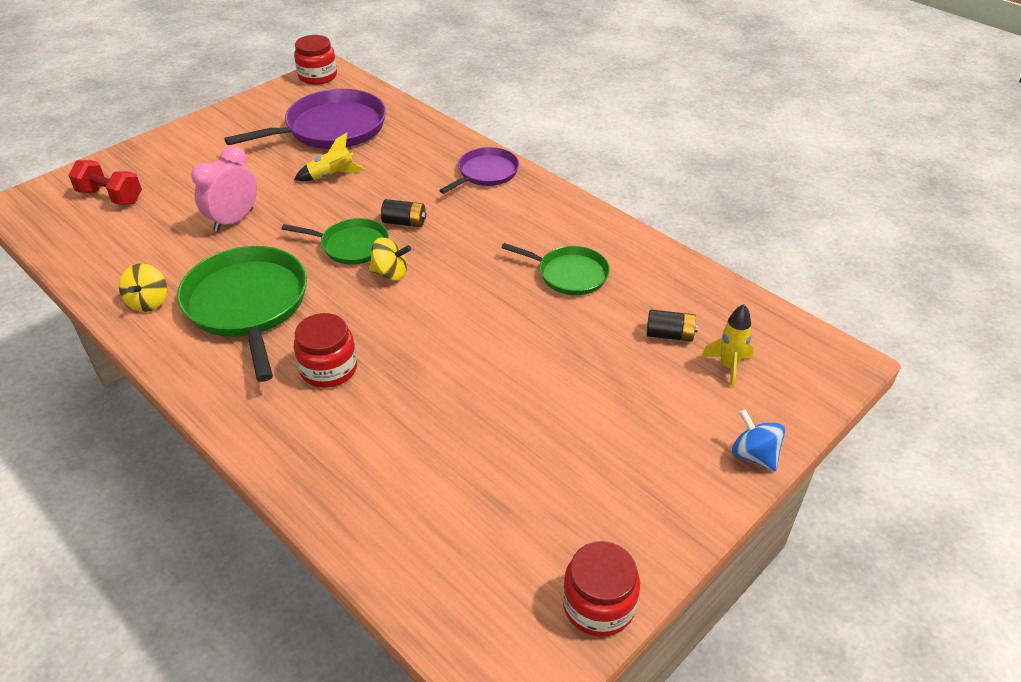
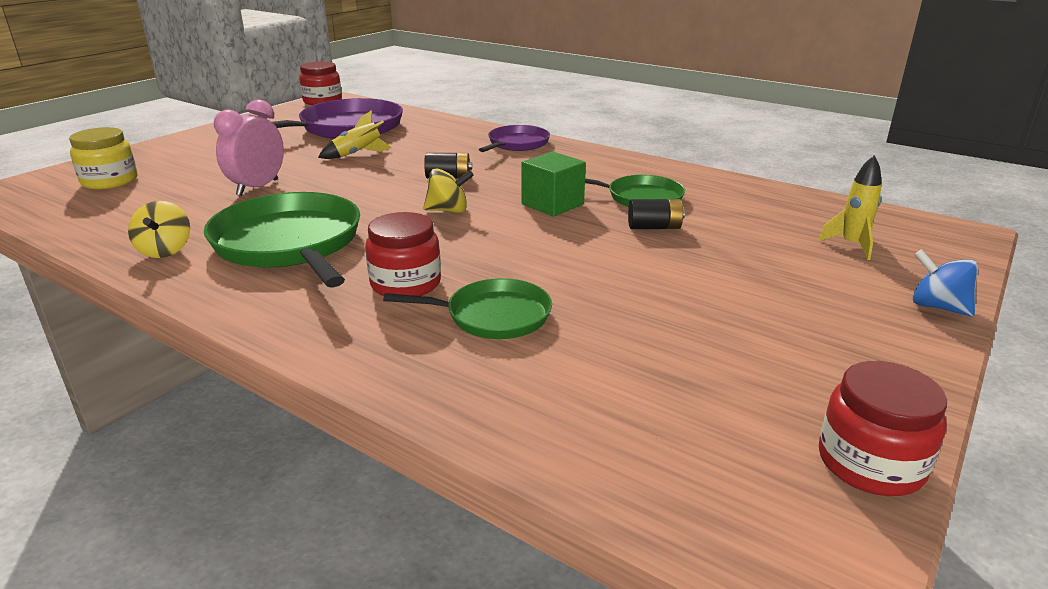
camera: 10 degrees left, 15 degrees down
red dumbbell [69,160,142,205] -> yellow jar [69,127,138,189]
green pan [282,218,389,265] -> green pan moved to [383,278,552,339]
black battery [646,310,698,341] -> black battery moved to [628,199,685,229]
none -> green cube [521,151,586,217]

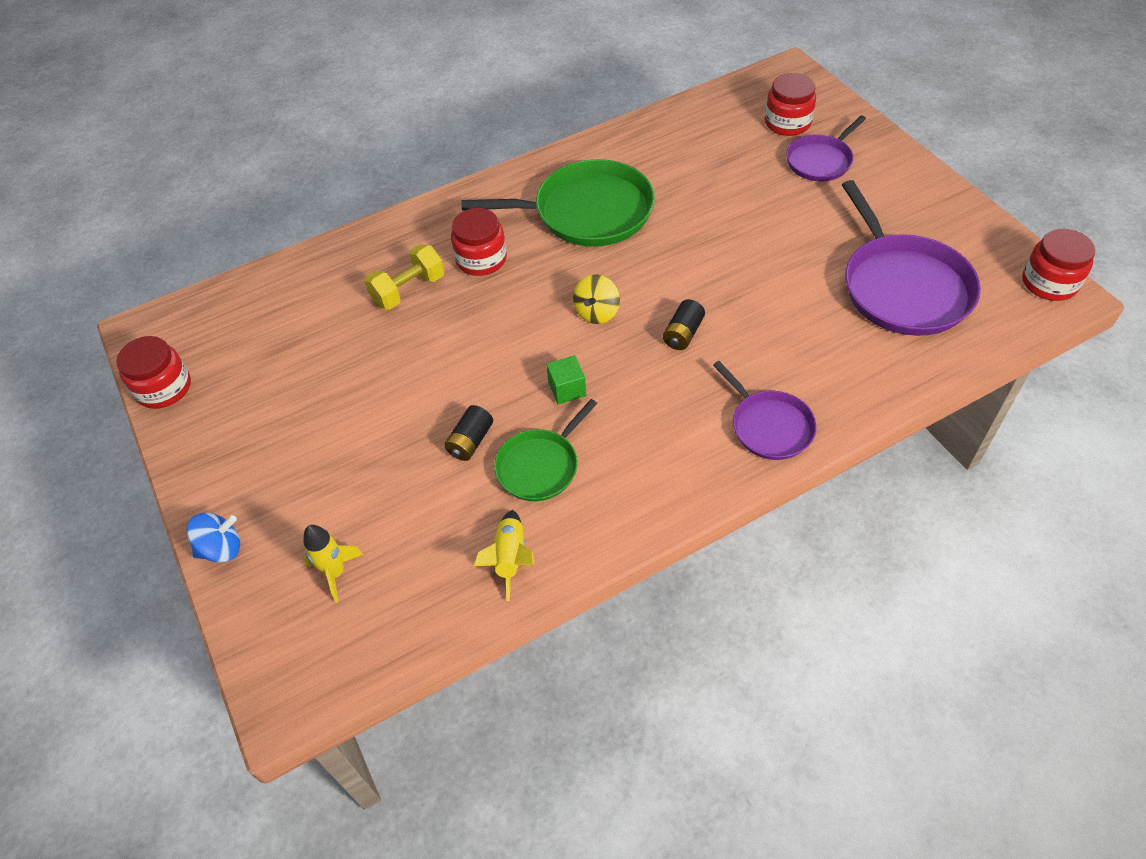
camera: 120 degrees right, 25 degrees up
yellow jar [69,127,138,189] -> red jar [765,73,816,136]
yellow spinning top [128,201,190,258] -> none
pink clock [214,99,284,196] -> none
yellow rocket [318,110,392,159] -> yellow rocket moved to [473,510,534,601]
green pan [383,278,552,339] -> yellow dumbbell [365,244,445,310]
green cube [521,151,586,217] -> green cube [546,355,586,404], size x0.66
none -> purple pan [786,116,866,182]

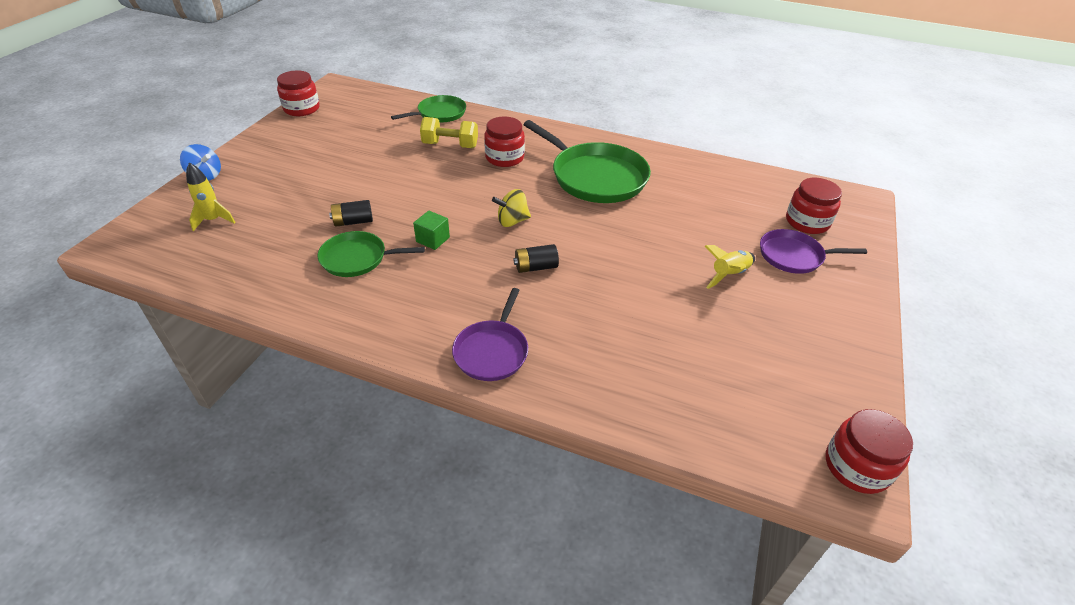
camera: 45 degrees right, 10 degrees down
yellow rocket [473,510,534,601] -> yellow rocket moved to [705,245,755,289]
purple pan [842,180,981,336] -> none
none -> green pan [391,95,466,122]

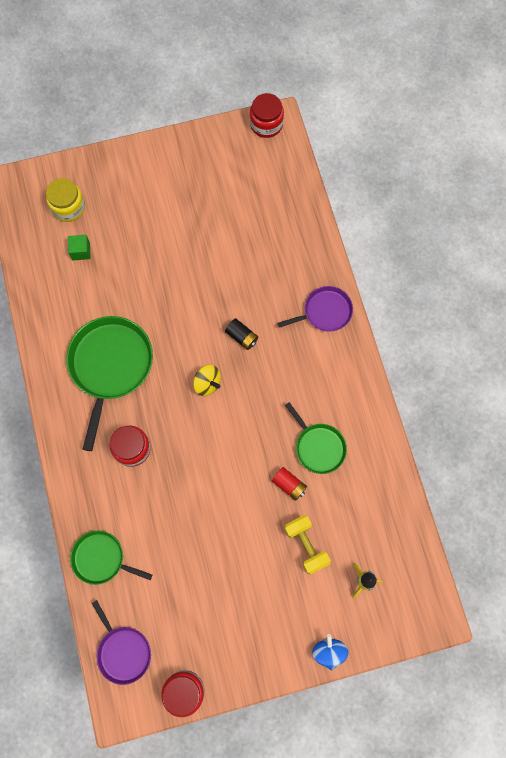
camera: 125 degrees left, 30 degrees up
black battery [329,200,373,227] -> red battery [272,467,307,501]
green cube [413,211,450,250] -> green cube moved to [68,235,91,260]
yellow dumbbell [420,117,478,148] -> yellow dumbbell moved to [284,515,331,574]
yellow rocket [705,245,755,289] -> none
purple pan [760,229,867,274] -> purple pan moved to [92,600,151,685]
red jar [786,178,842,234] -> yellow jar [46,178,85,222]

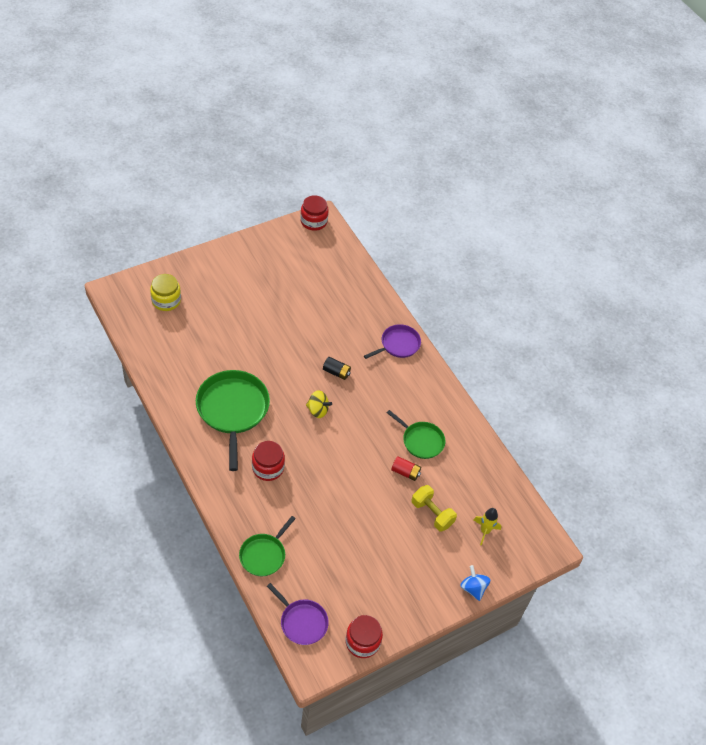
camera: 20 degrees left, 20 degrees down
green cube [68,235,91,260] -> none
green pan [70,531,152,585] -> green pan turned 60 degrees counterclockwise [239,516,296,576]

